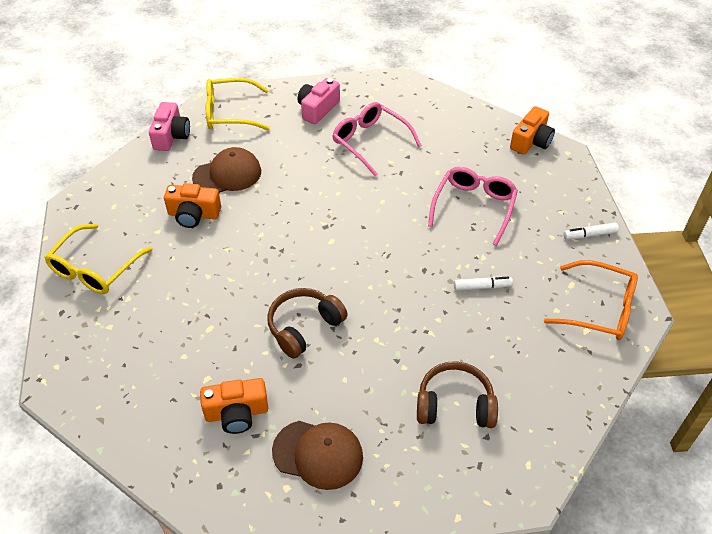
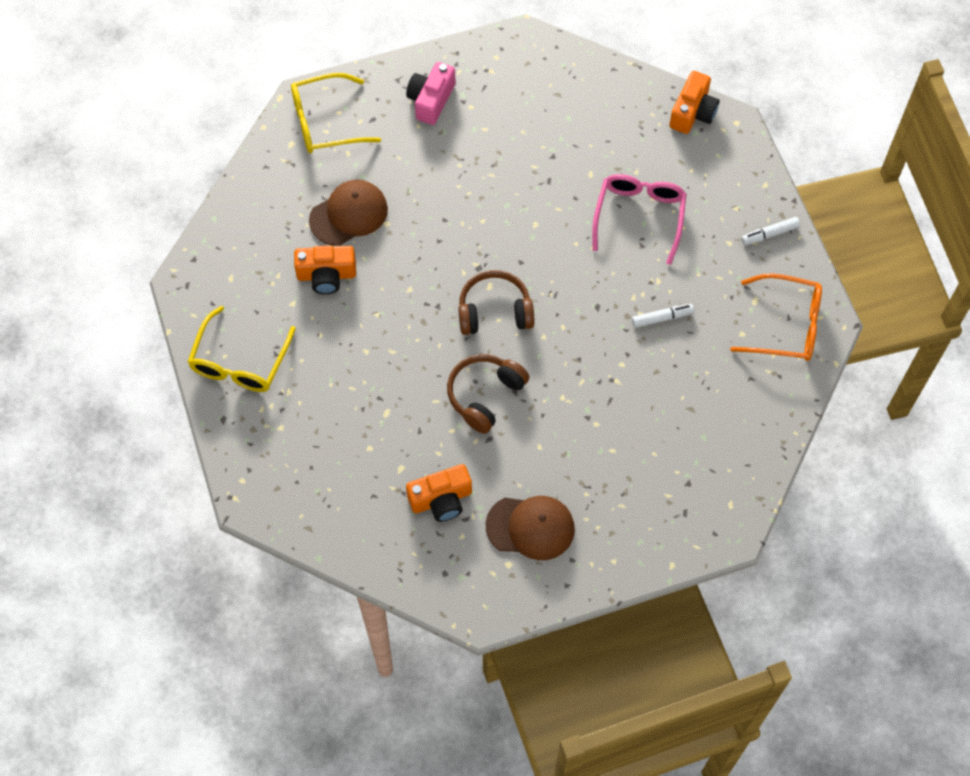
camera: 10 degrees left, 15 degrees up
pink camera [149,102,190,151] -> none
pink glasses [332,102,422,177] -> none
brown headphones [417,361,498,428] -> brown headphones moved to [458,270,535,335]

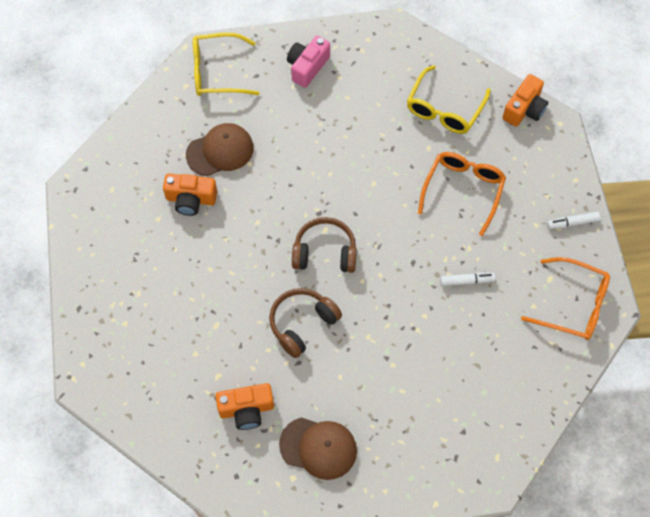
camera: 10 degrees right, 0 degrees up
yellow glasses [187,306,296,392] -> yellow glasses moved to [407,65,491,134]
pink glasses [592,174,686,265] -> orange glasses [418,152,506,236]

